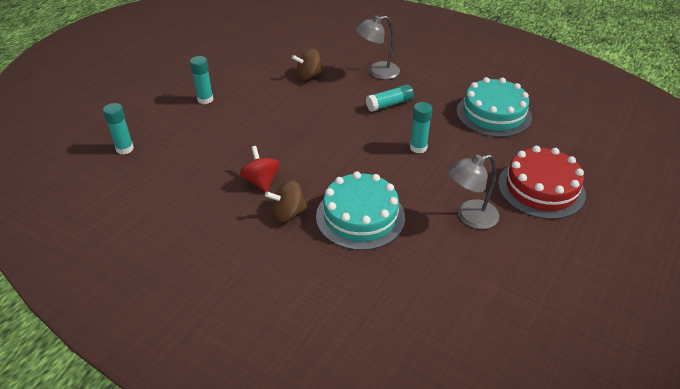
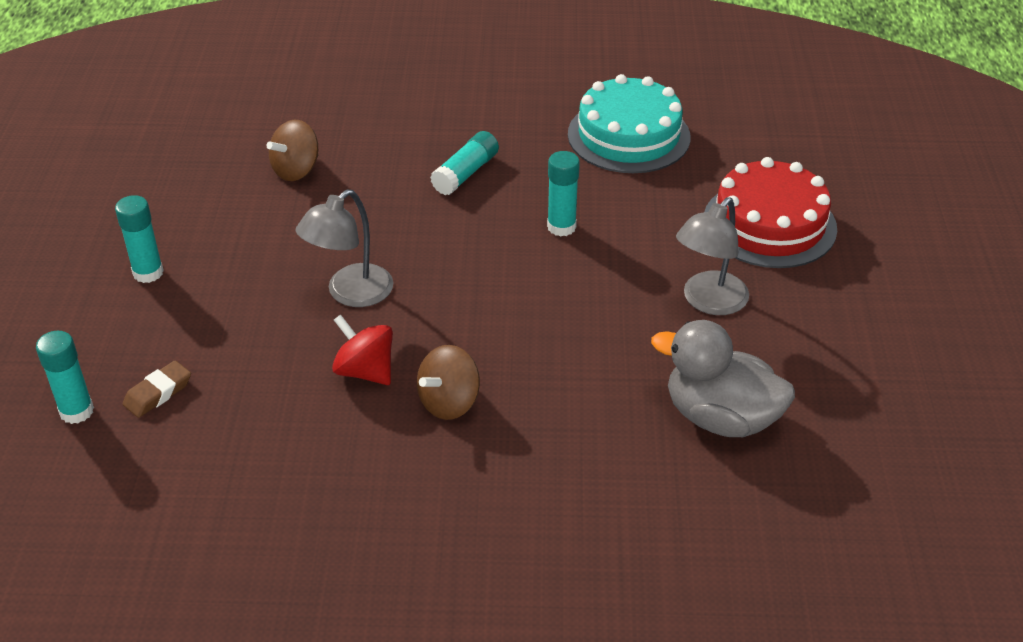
camera: 30 degrees left, 0 degrees up
turquoise cake [316,171,405,250] -> none
grey lamp [356,15,400,79] -> grey lamp moved to [296,189,393,307]
none -> brown eraser [123,361,191,418]
none -> grey duck [651,320,795,437]

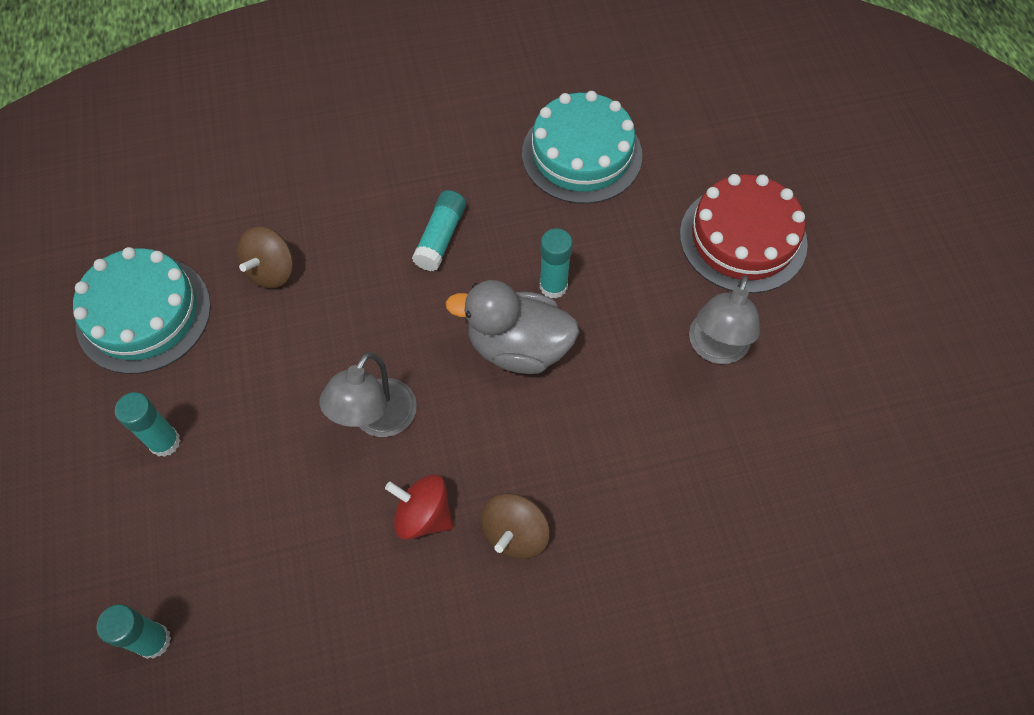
camera: 15 degrees left, 20 degrees up
brown eraser [123,361,191,418] -> none
grey duck [651,320,795,437] -> grey duck moved to [445,280,579,374]
none -> turquoise cake [73,247,211,374]

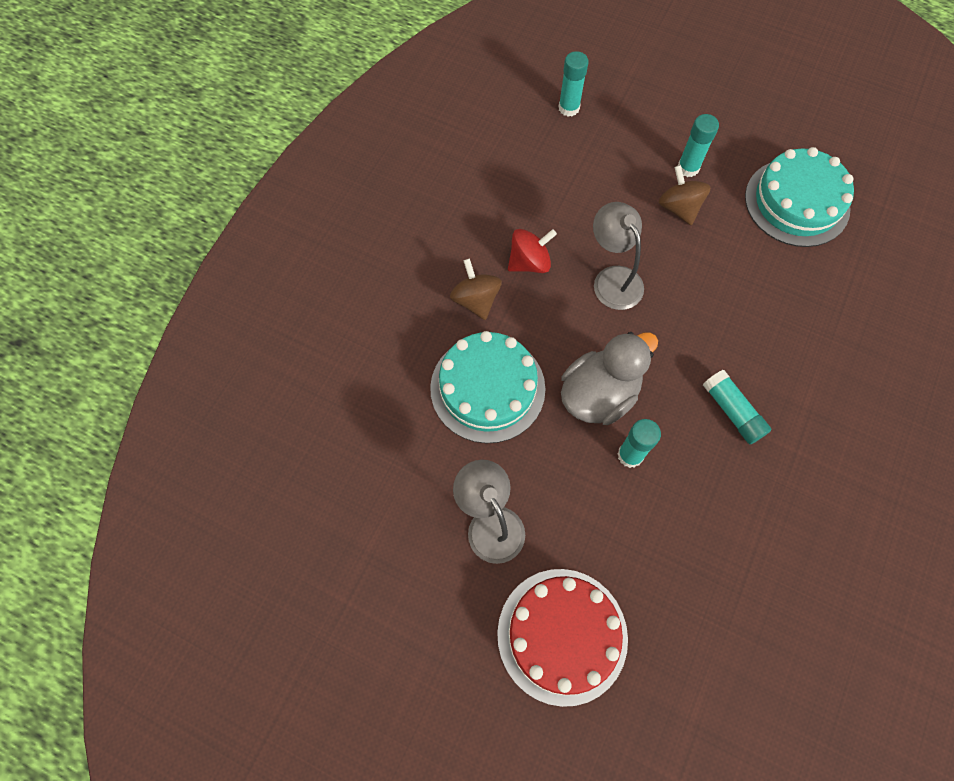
camera: 130 degrees right, 5 degrees up
brown spinning top [237,227,293,288] -> brown spinning top moved to [659,165,711,225]
turquoise cake [522,91,642,204] -> turquoise cake moved to [430,331,546,443]

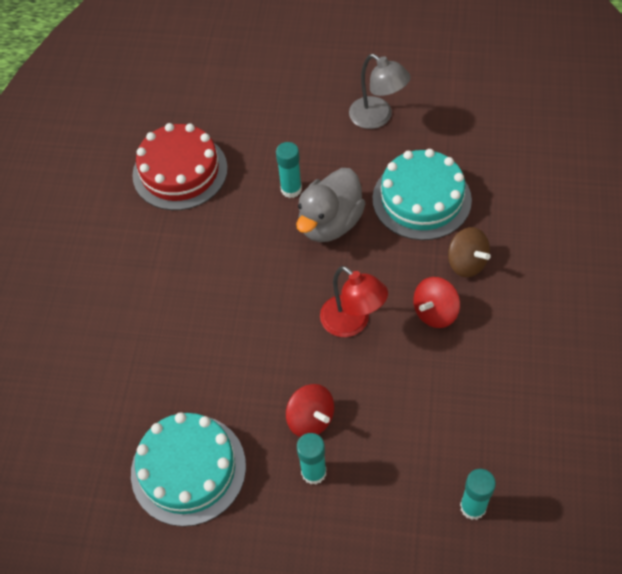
camera: 165 degrees right, 10 degrees down
red cake [497,569,628,707] -> red cake moved to [132,123,228,210]
grey lamp [593,202,644,310] -> red lamp [320,266,388,337]
brown spinning top [659,165,711,225] -> red spinning top [286,384,334,437]
turquoise glue stick [703,370,772,444] -> none

